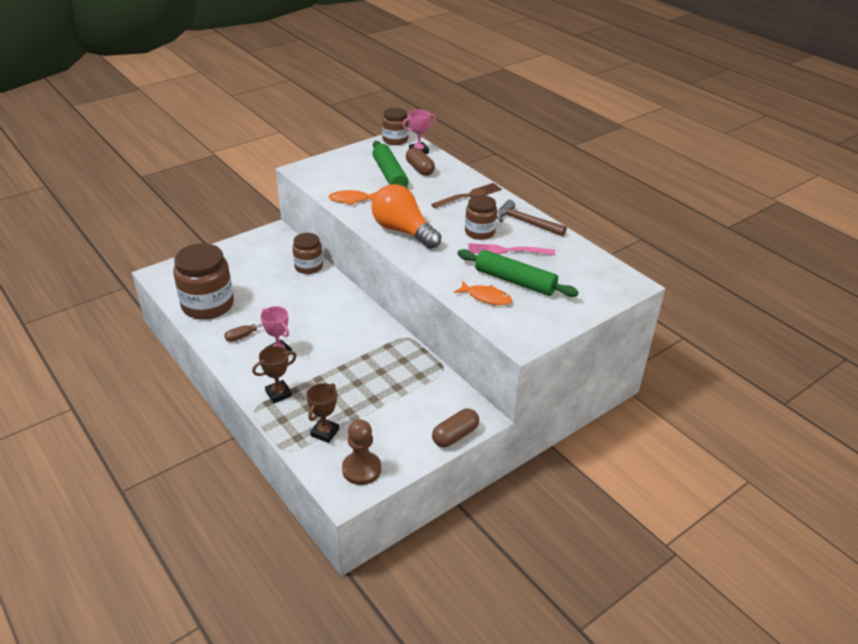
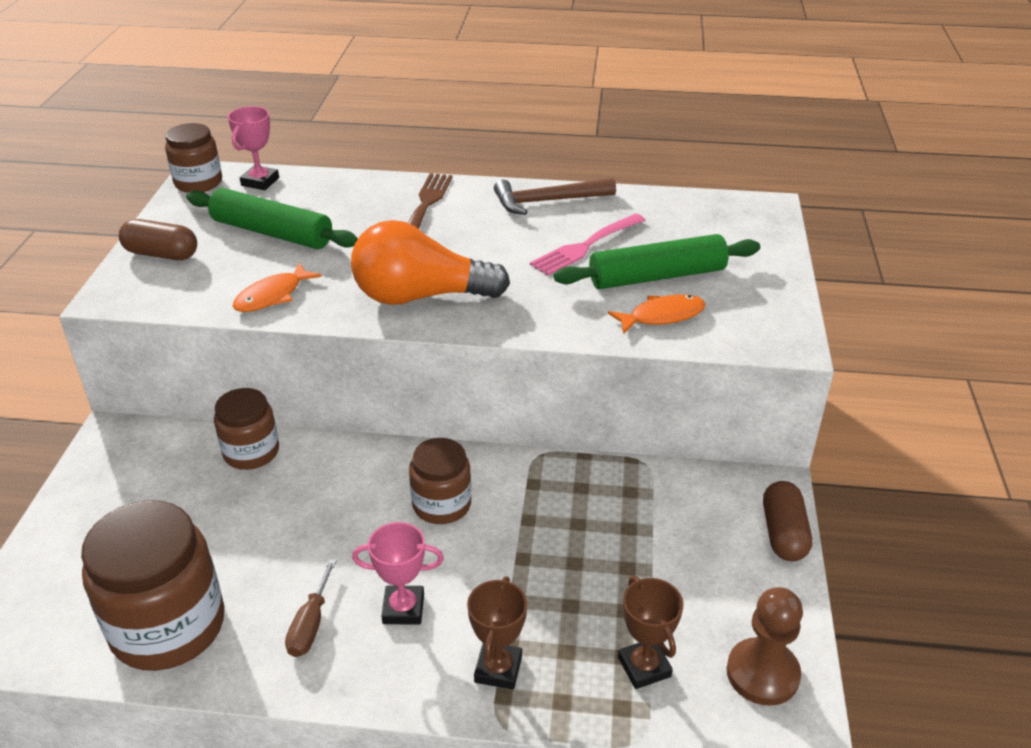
camera: 45 degrees left, 0 degrees up
brown capsule [406,147,435,176] -> brown capsule moved to [119,219,197,260]
brown jar [465,195,497,240] -> brown jar moved to [409,438,471,524]

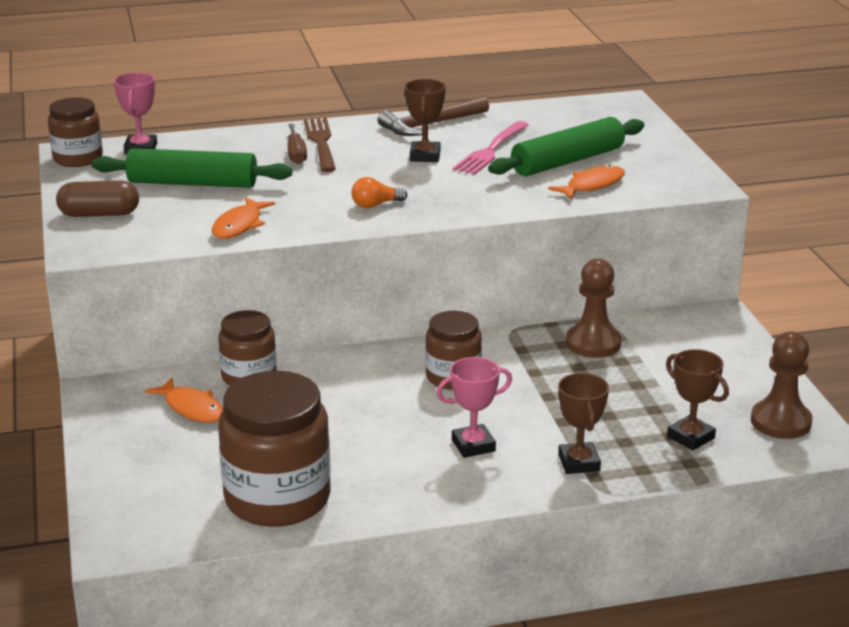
camera: 20 degrees left, 10 degrees down
brown screwdriver [285,559,337,657] -> brown screwdriver moved to [288,124,307,164]
orange light bulb [351,220,510,305] -> orange light bulb [352,177,407,208], size x0.40
brown capsule [763,481,812,561] -> none
none -> orange fish [144,377,223,423]
none -> brown trophy [405,79,446,162]
none -> brown pawn [566,258,621,358]

